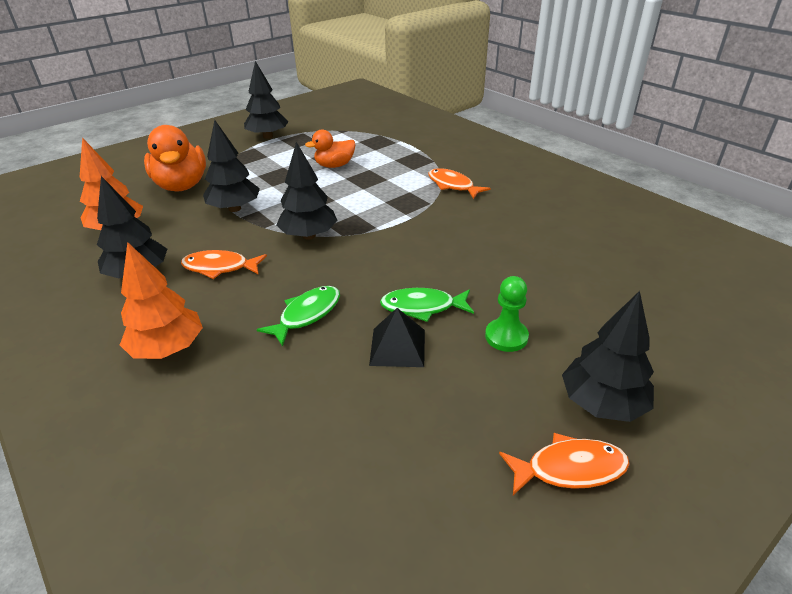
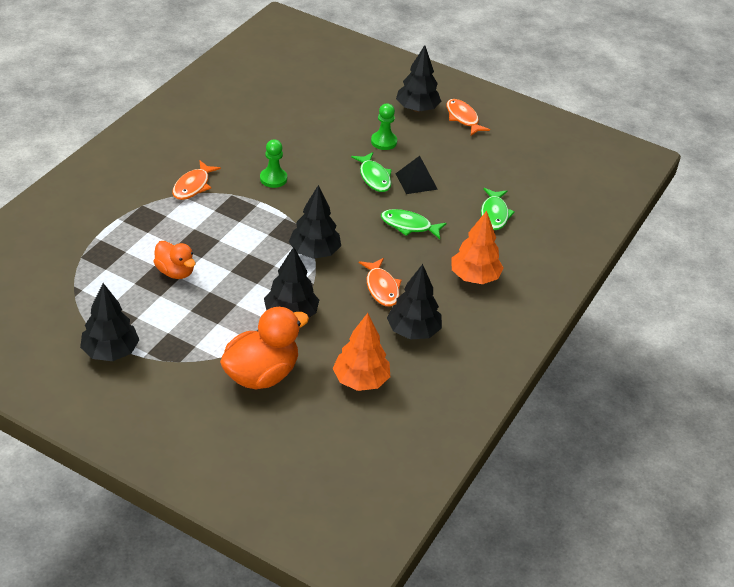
camera: 115 degrees left, 5 degrees up
none -> green pawn [260,139,287,188]
none -> green fish [481,188,515,230]

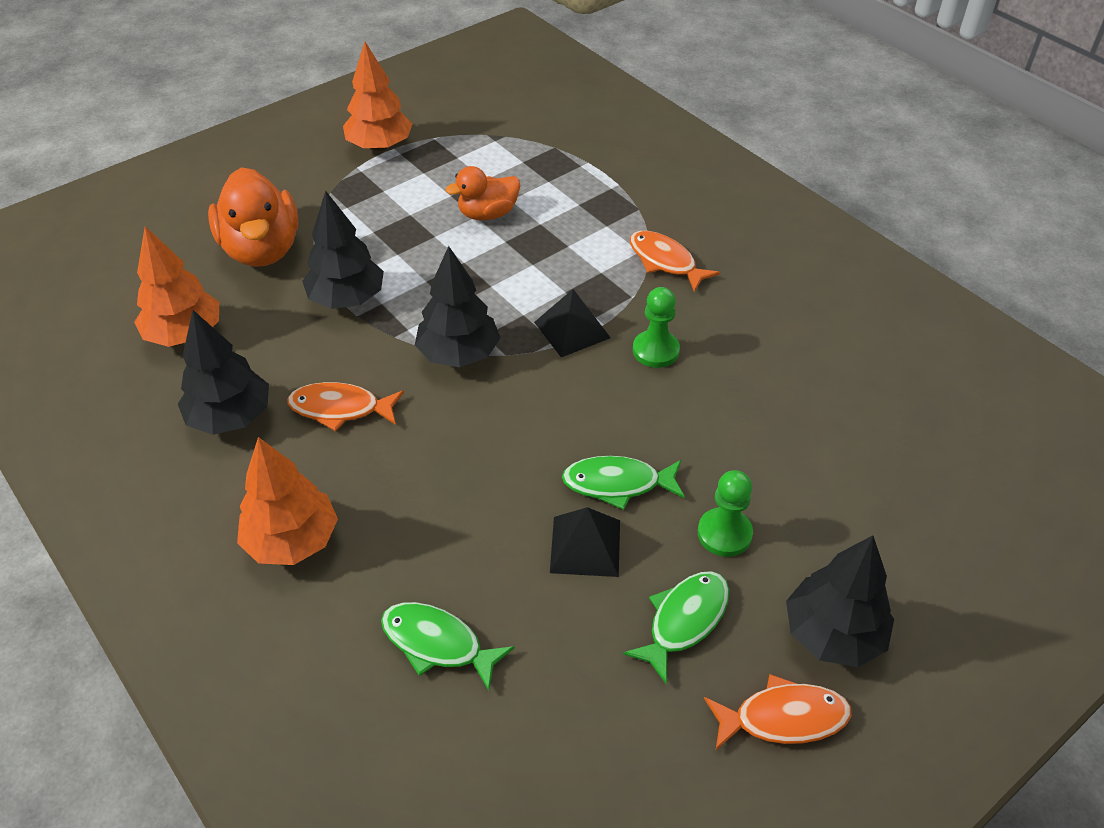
camera: 115 degrees right, 5 degrees up
black tree [80,283,139,361] -> orange tree [343,42,412,151]
green fish [381,209,447,239] -> green fish moved to [623,571,729,684]
none -> black pyramid [534,289,611,357]

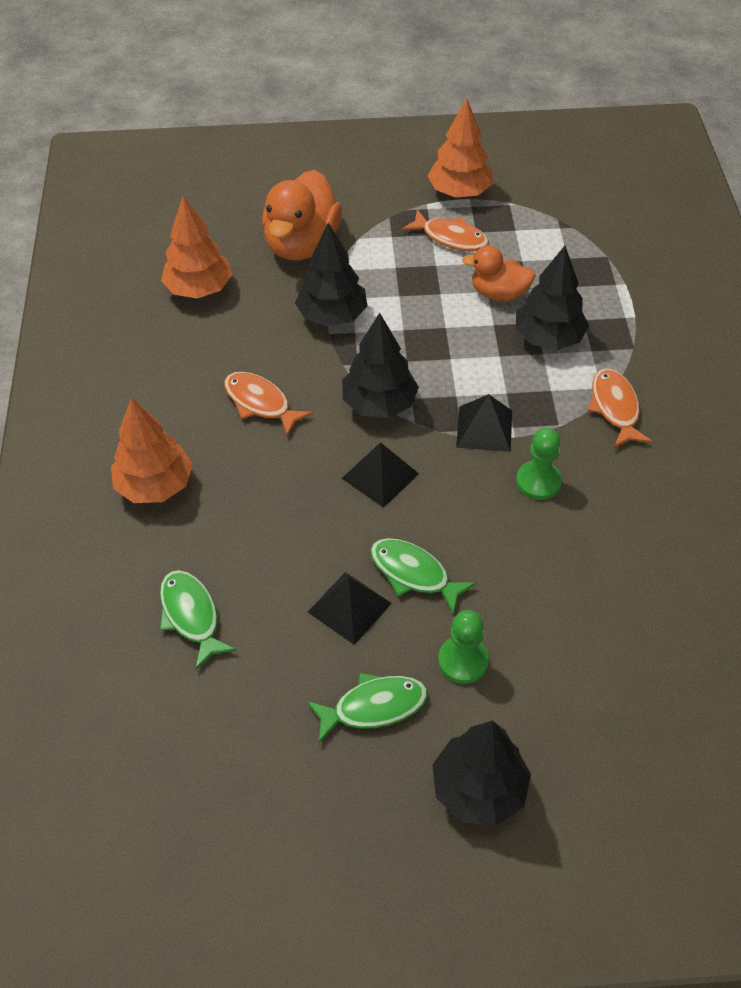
camera: 35 degrees right, 5 degrees up
black tree [178,310,269,435] -> black tree moved to [515,246,589,350]
orange fish [704,674,851,751] -> orange fish moved to [402,210,489,251]
none -> black pyramid [342,442,419,508]

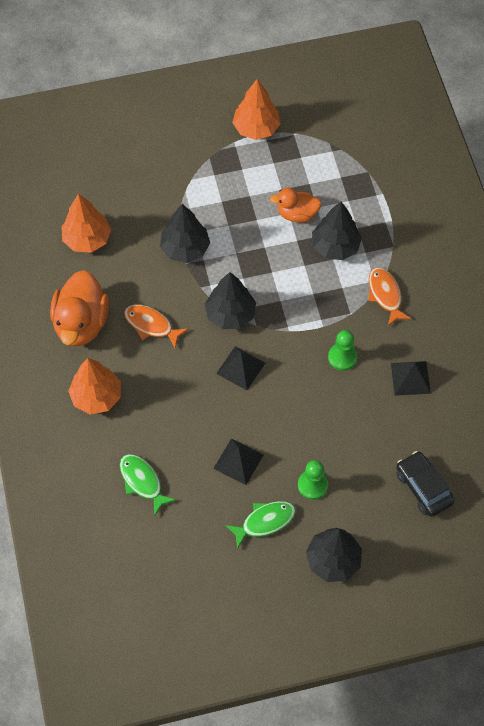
camera: 10 degrees left, 10 degrees up
orange duck [262,170,342,261] -> orange duck moved to [50,270,109,346]
green fish [370,538,476,614] -> none
orange fish [402,210,489,251] -> none
black pyramid [456,394,512,452] -> black pyramid moved to [391,361,431,396]
none -> black car [396,451,454,517]

